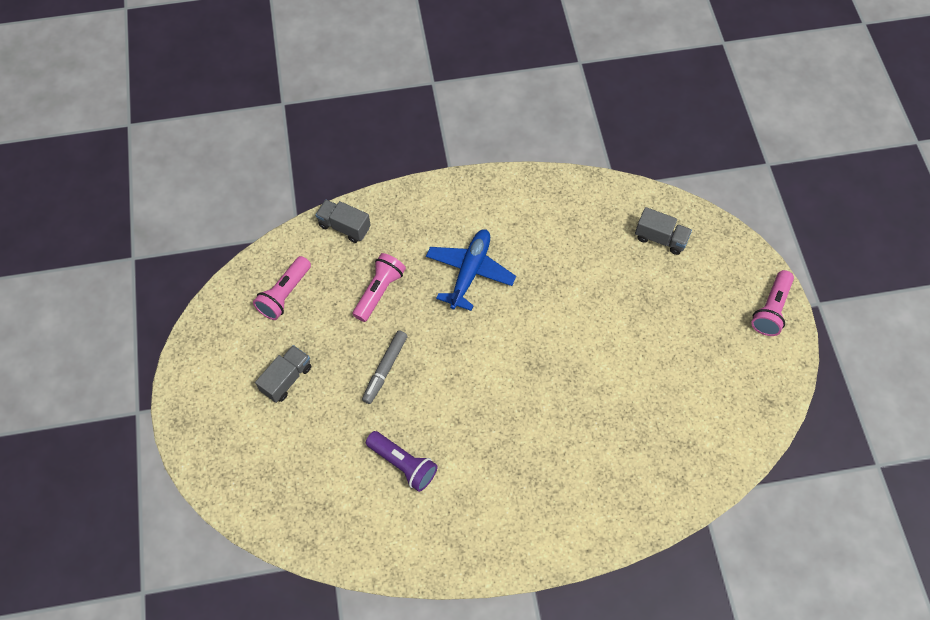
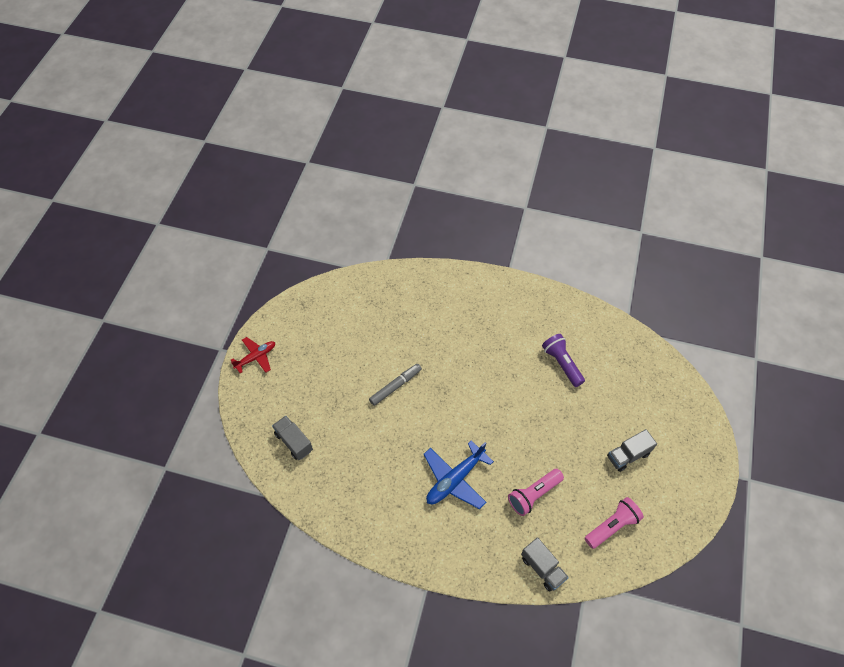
camera: 155 degrees left, 5 degrees down
grey marker [362,331,408,404] -> grey marker moved to [369,364,422,406]
pink flashlight [751,270,794,336] -> red plane [231,337,275,373]

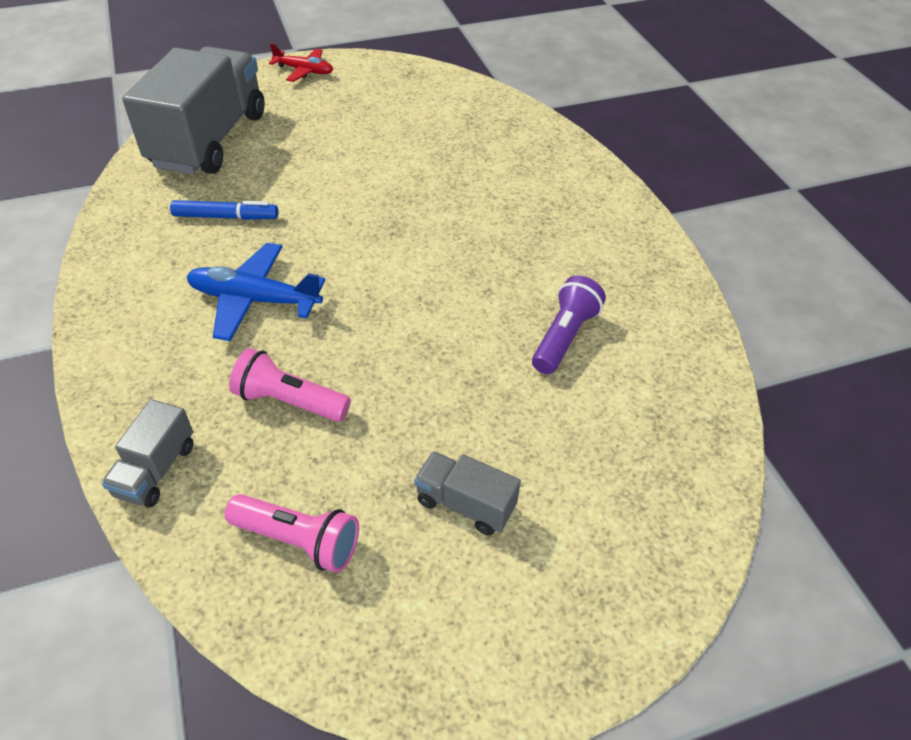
camera: 55 degrees right, 10 degrees down
grey truck [272,416,313,460] -> grey truck [122,46,265,174], size x2.27
grey marker [369,364,422,406] -> none
none -> blue marker [170,200,278,220]

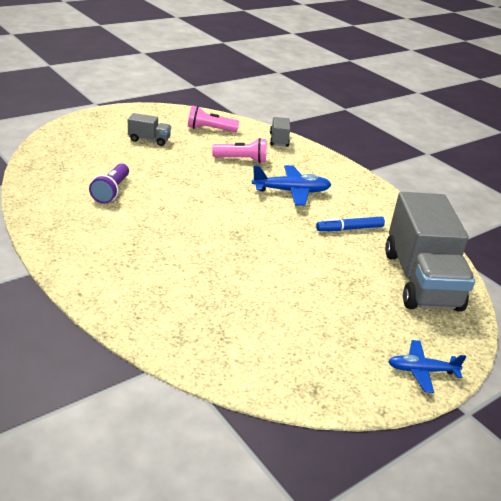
camera: 160 degrees right, 15 degrees down
red plane [269,43,333,82] -> blue plane [388,340,466,393]

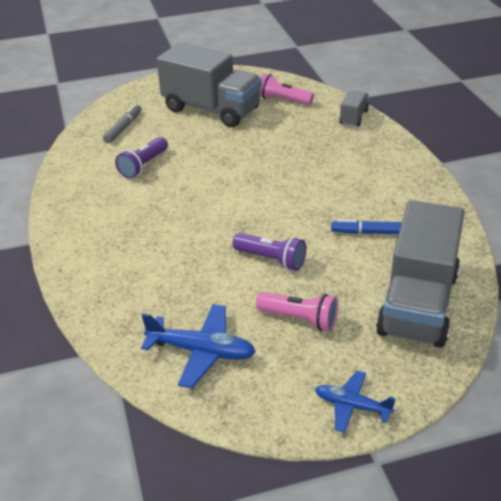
camera: 25 degrees right, 5 degrees up
grey truck [128,113,171,146] -> grey truck [157,43,262,127], size x2.27
pink flashlight [212,138,266,163] -> pink flashlight moved to [256,292,338,331]
blue plane [252,165,331,206] -> blue plane moved to [141,304,256,388]
none -> grey marker [103,104,142,143]
none -> purple flashlight [232,233,306,271]

